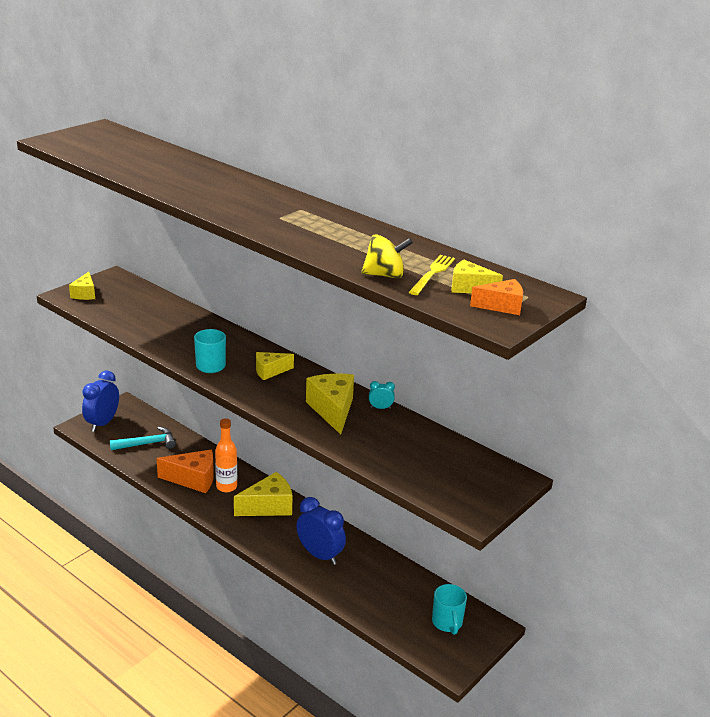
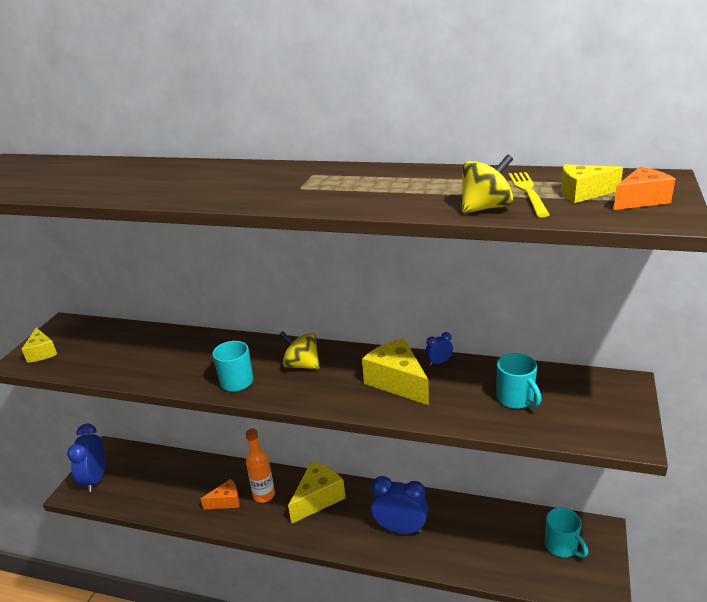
camera: 20 degrees left, 0 degrees up
turquoise hammer [110,426,176,450] -> none
orange cheese [157,450,214,493] -> orange cheese [201,479,240,510], size x0.61
yellow cheese [256,352,294,380] -> yellow spinning top [279,331,320,369]
turquoise clock [369,381,395,409] -> blue clock [425,332,453,365]
none -> turquoise mug [496,353,542,409]

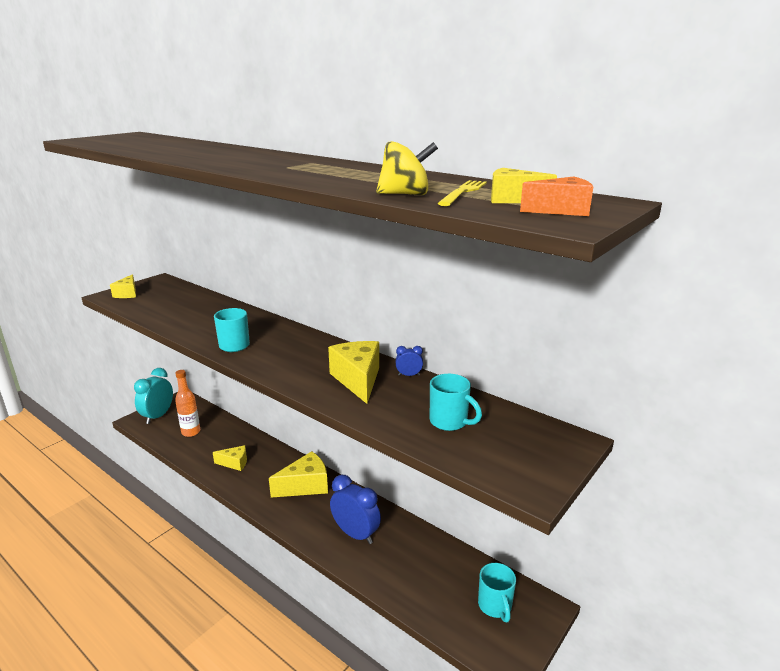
camera: 20 degrees right, 5 degrees down
blue clock [67,424,105,492] -> turquoise clock [134,368,173,424]
orange cheese [201,479,240,510] -> yellow cheese [213,445,247,471]
orange bottle [246,429,275,503] -> orange bottle moved to [175,370,200,437]
yellow spinning top [279,331,320,369] -> none
turquoise mug [496,353,542,409] -> turquoise mug turned 45 degrees counterclockwise [430,374,482,431]

